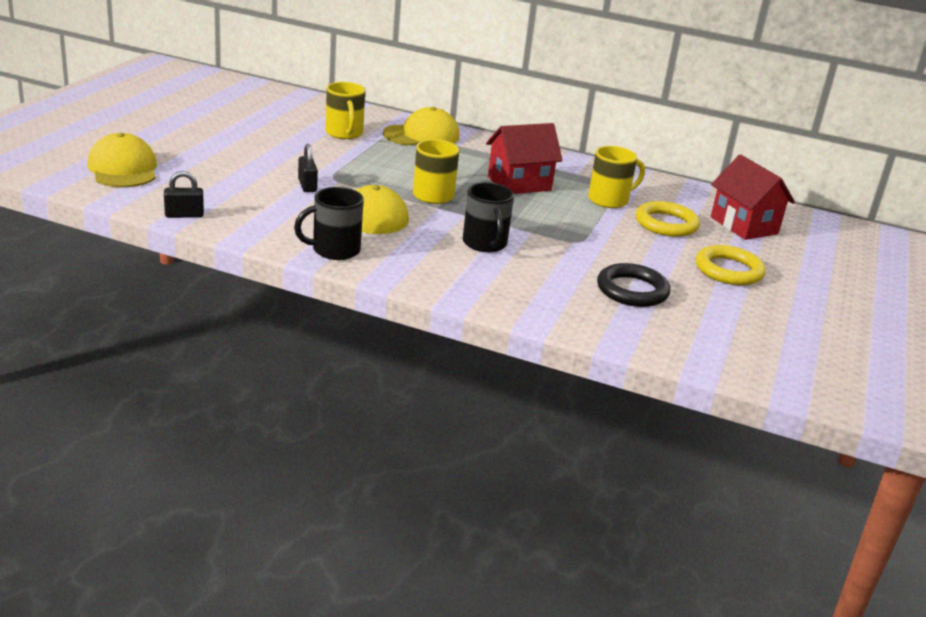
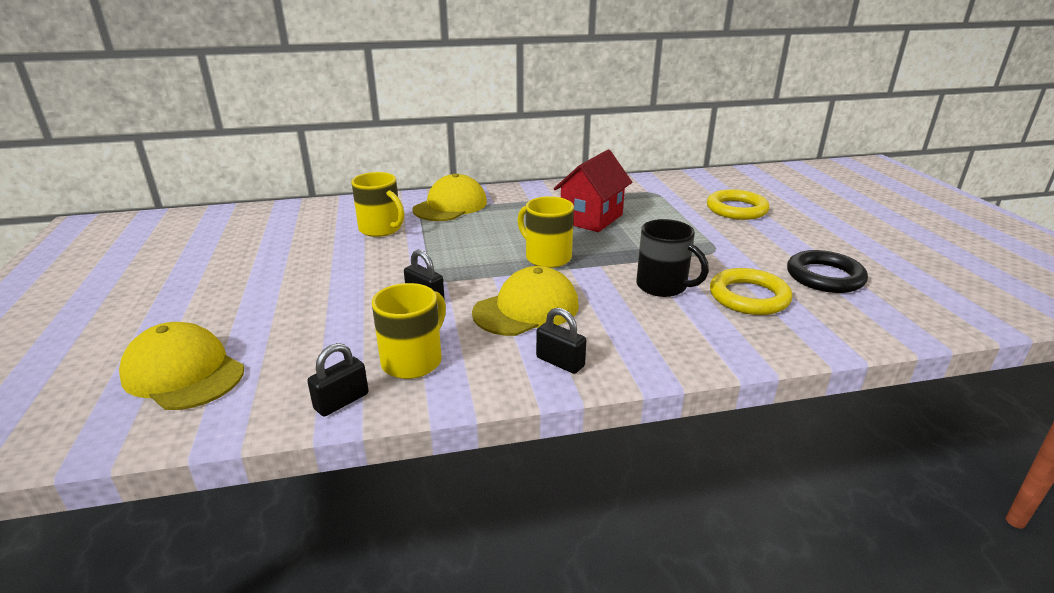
camera: 30 degrees left, 0 degrees up
black mug [294,187,363,260] -> black padlock [536,308,586,374]
yellow mug [588,146,645,208] -> yellow mug moved to [372,283,446,379]
yellow ring [696,245,766,285] -> yellow ring moved to [710,268,793,315]
red house [711,155,795,240] -> none

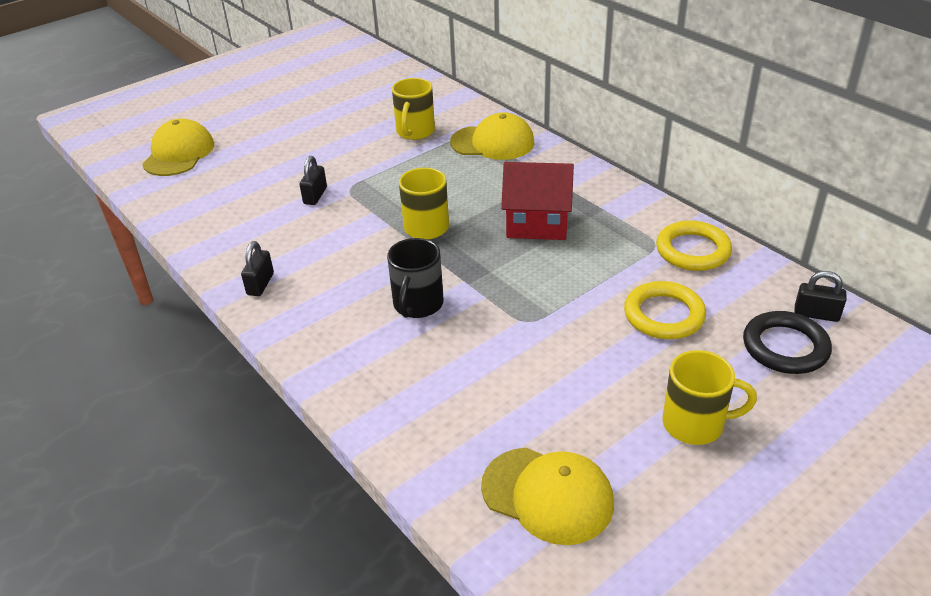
camera: 65 degrees right, 10 degrees up
black padlock [307,343,368,416] -> black padlock moved to [795,271,847,322]
yellow mug [372,283,446,379] -> yellow mug moved to [662,350,757,445]
yellow cap [472,266,579,336] -> yellow cap moved to [481,448,614,545]
yellow ring [710,268,793,315] -> yellow ring moved to [656,221,732,271]
black ring [787,250,868,293] -> black ring moved to [743,311,832,374]

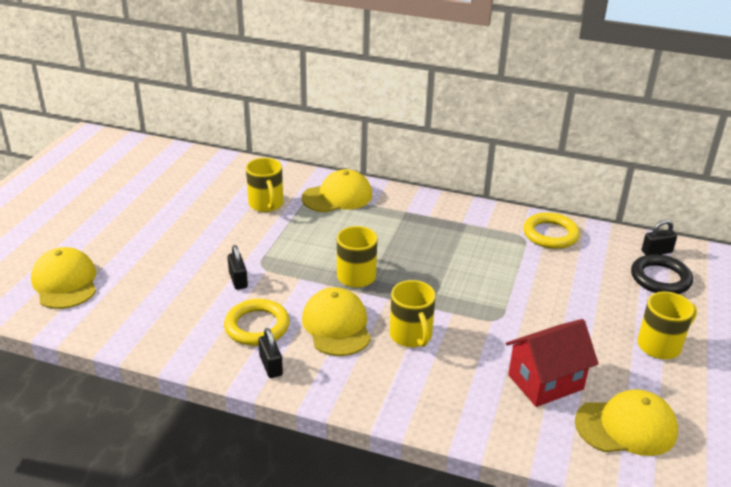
camera: 35 degrees left, 5 degrees down
black mug [387,238,444,318] -> yellow mug [390,280,436,347]
red house [501,162,574,240] -> red house moved to [506,319,599,407]
yellow ring [624,281,706,339] -> yellow ring moved to [224,299,290,346]
none -> yellow cap [302,287,371,356]

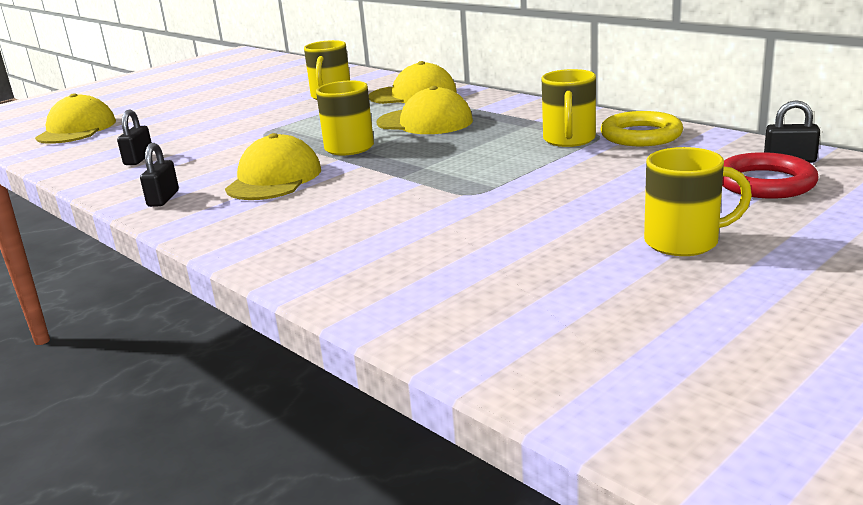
camera: 30 degrees right, 10 degrees down
yellow ring [224,299,290,346] -> none
black padlock [227,245,248,290] -> black padlock moved to [117,110,152,165]
yellow mug [390,280,436,347] -> yellow mug moved to [542,69,596,147]
red house [506,319,599,407] -> none
yellow cap [575,389,678,456] -> yellow cap moved to [377,86,473,134]
black ring [631,254,693,294] -> red ring [722,152,818,199]

